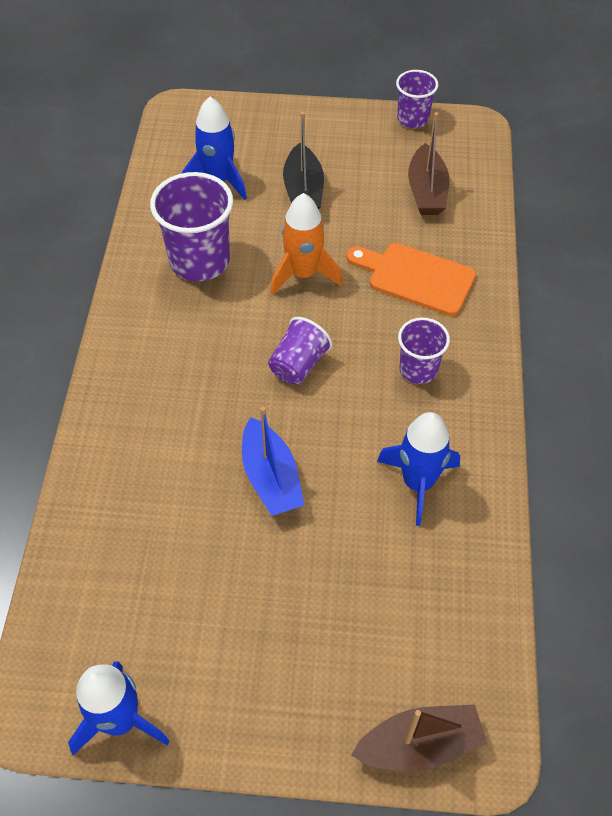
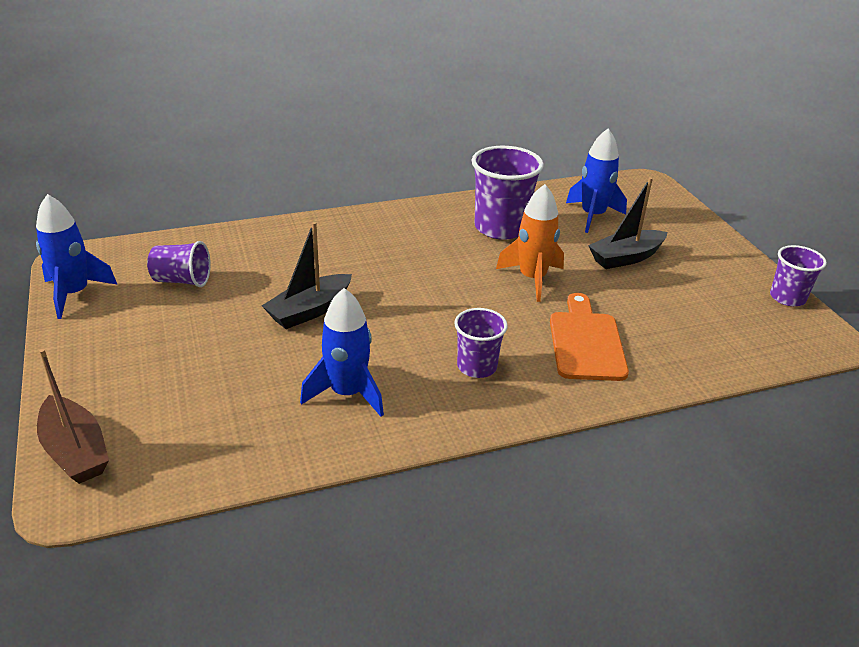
camera: 65 degrees right, 20 degrees down
blue boat [242,407,304,516] -> black boat [262,222,352,329]
purple cup [268,317,332,384] -> purple cup moved to [147,241,211,287]
brown boat [408,112,449,215] -> none

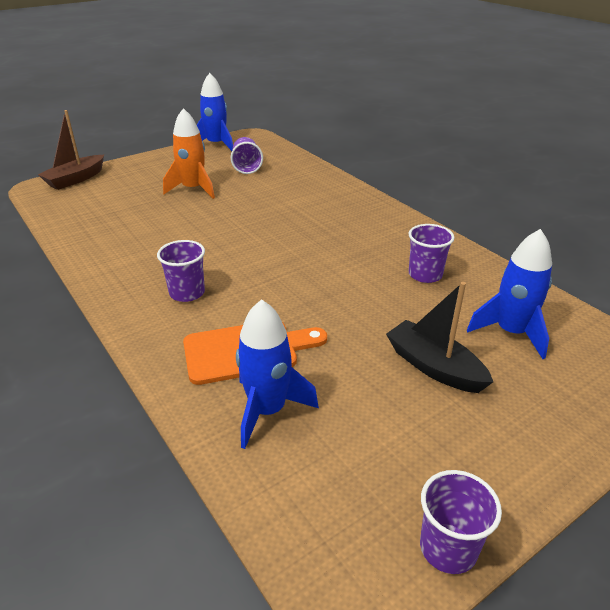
camera: 75 degrees right, 0 degrees up
black boat [262,222,352,329] -> none
blue rocket [300,288,384,417] -> blue rocket moved to [236,299,319,449]
purple cup [472,146,544,240] -> purple cup [409,224,454,283], size x0.59
orange rocket [496,184,564,302] -> orange rocket moved to [163,108,215,199]

